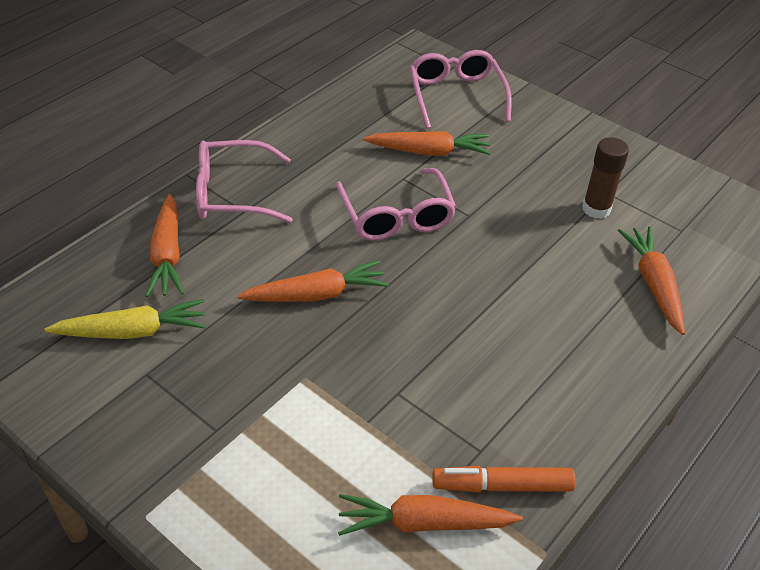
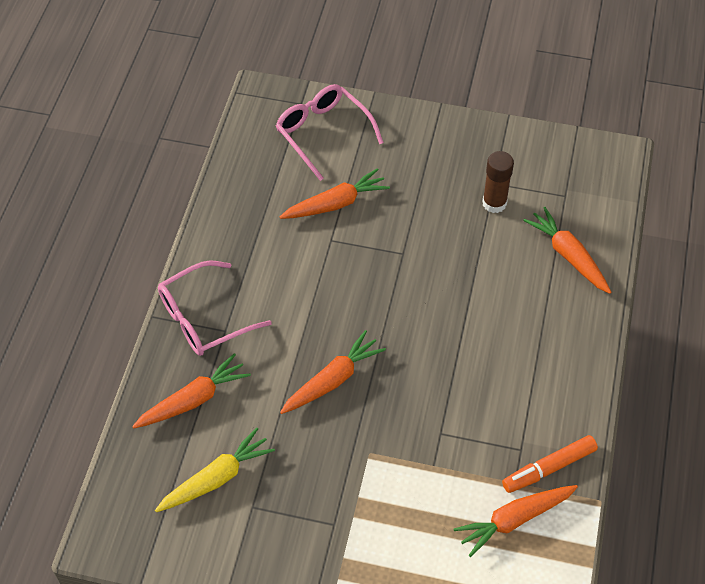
camera: 25 degrees left, 10 degrees up
orange carrot [145,194,184,297] -> orange carrot turned 90 degrees counterclockwise [132,353,251,429]
pink glasses [336,168,457,241] -> none

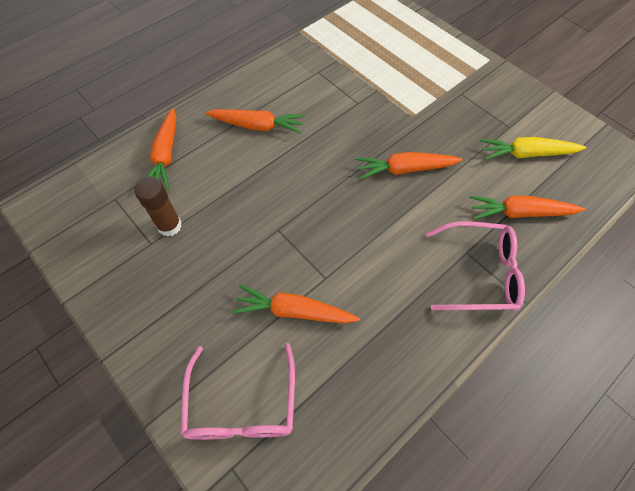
camera: 145 degrees left, 5 degrees up
orange carrot [454,485,578,557] -> orange carrot moved to [205,109,305,134]
orange marker [502,435,598,493] -> none

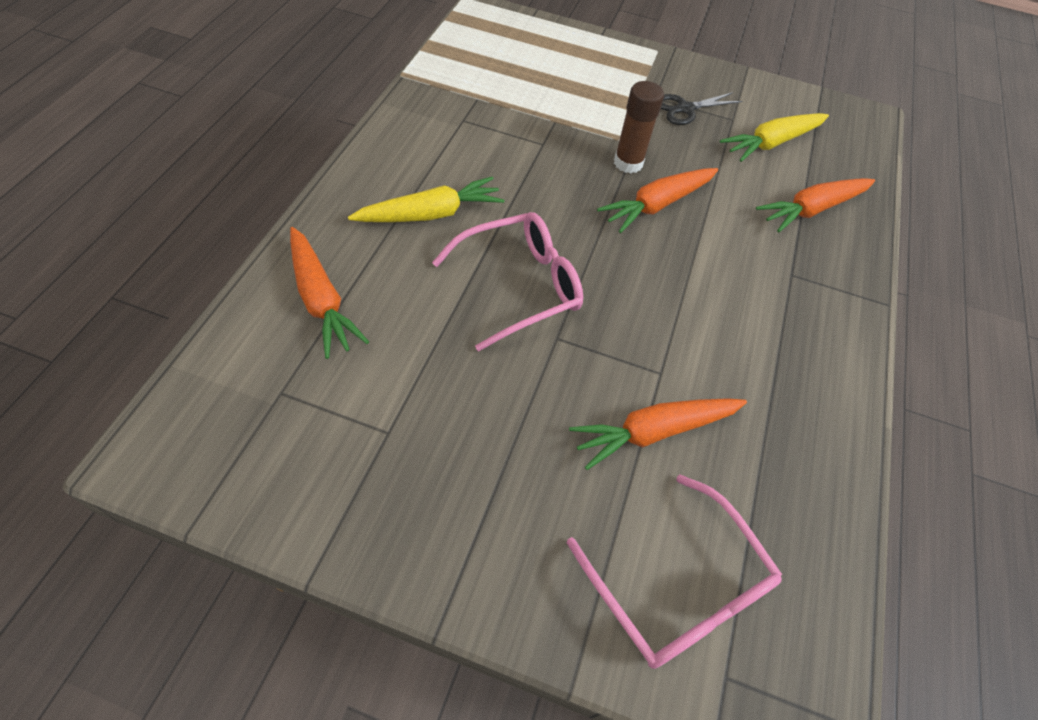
camera: 35 degrees left, 5 degrees down
brown glue stick [134,177,182,236] -> brown glue stick moved to [614,81,664,174]
orange carrot [205,109,305,134] -> yellow carrot [348,177,505,222]
pink glasses [426,221,525,311] -> pink glasses moved to [432,212,583,352]
none -> black scissors [661,92,742,125]

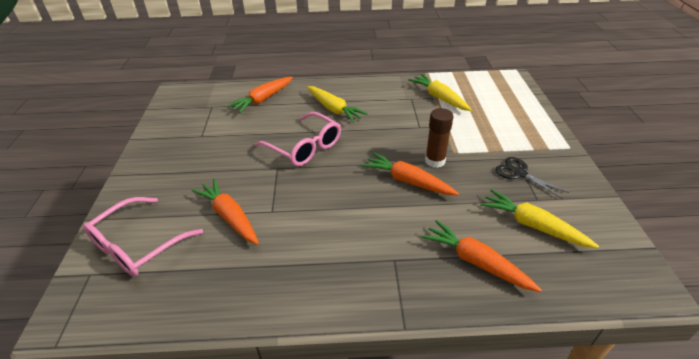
camera: 75 degrees right, 15 degrees down
none -> yellow carrot [408,74,472,111]

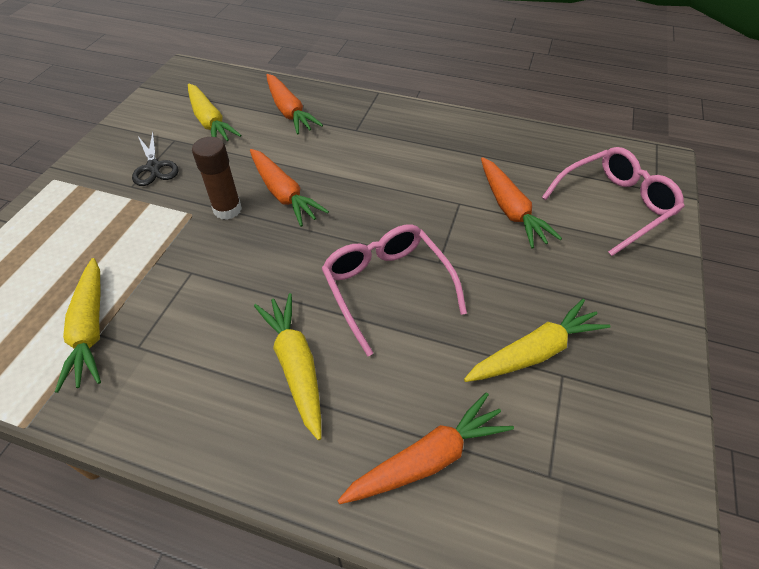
camera: 160 degrees left, 10 degrees up
none -> yellow carrot [464,299,611,382]

